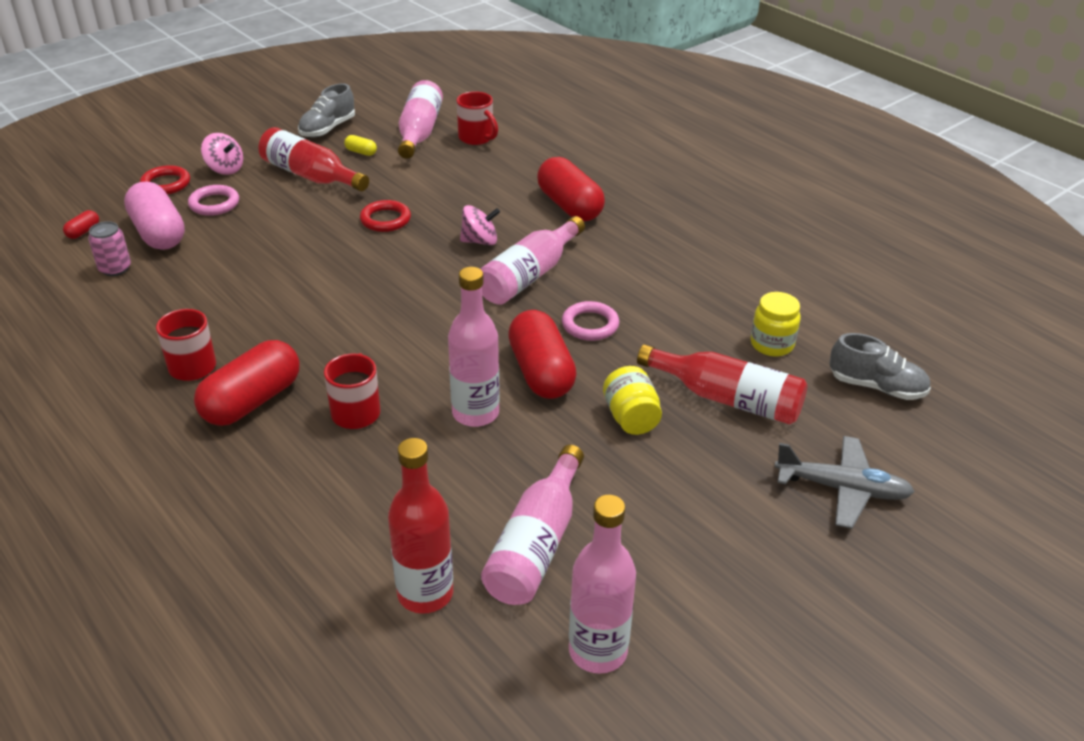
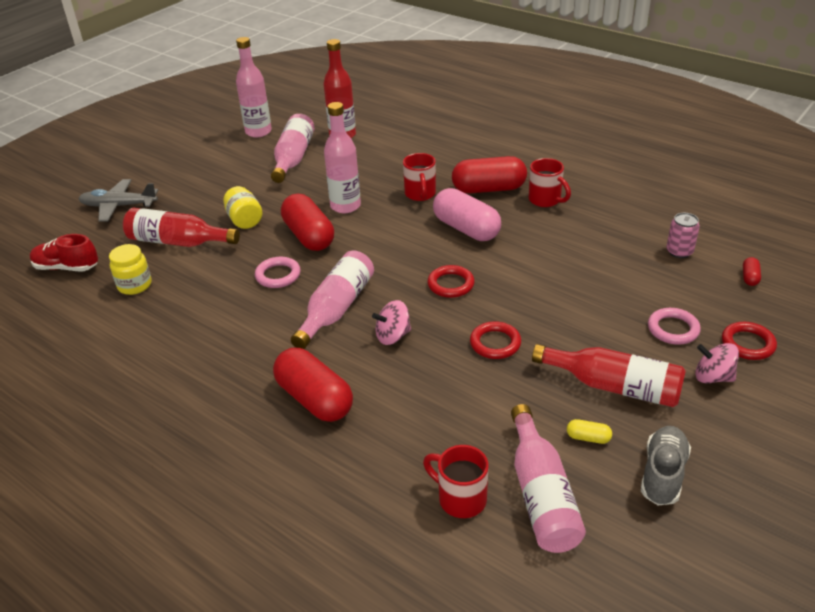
camera: 170 degrees right, 0 degrees up
pink capsule [124,181,185,250] -> pink capsule moved to [433,188,501,241]
red capsule [194,340,300,426] -> red capsule turned 60 degrees clockwise [452,156,527,193]
grey shoe [830,333,931,400] -> red shoe [30,234,98,272]
none -> red ring [427,265,475,298]

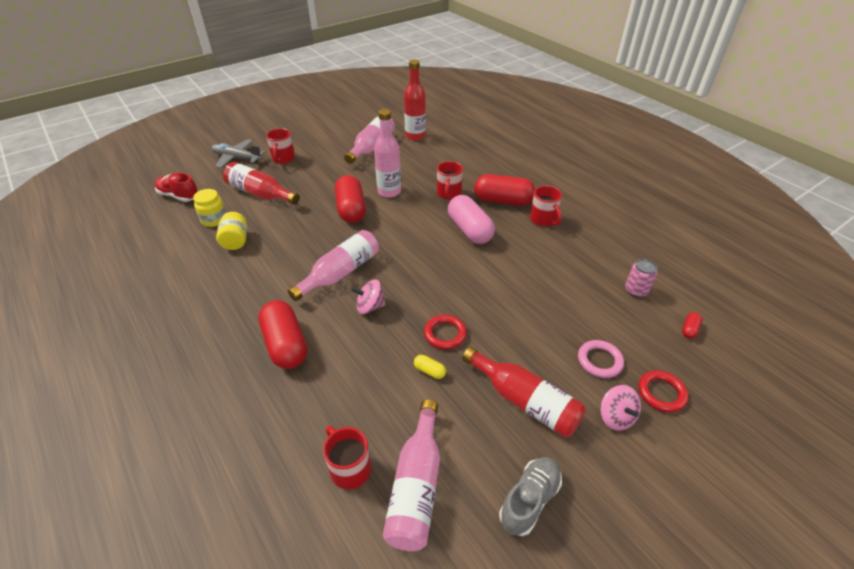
camera: 15 degrees right, 5 degrees up
yellow jar [223,186,263,229] -> yellow jar moved to [216,212,247,250]
pink bottle [236,37,272,137] -> none
pink ring [255,257,301,288] -> none
red ring [427,265,475,298] -> none
yellow capsule [567,419,612,444] -> yellow capsule moved to [414,355,446,379]
pink spinning top [695,343,739,383] -> pink spinning top turned 150 degrees counterclockwise [600,385,641,431]
none -> red mug [266,128,295,164]

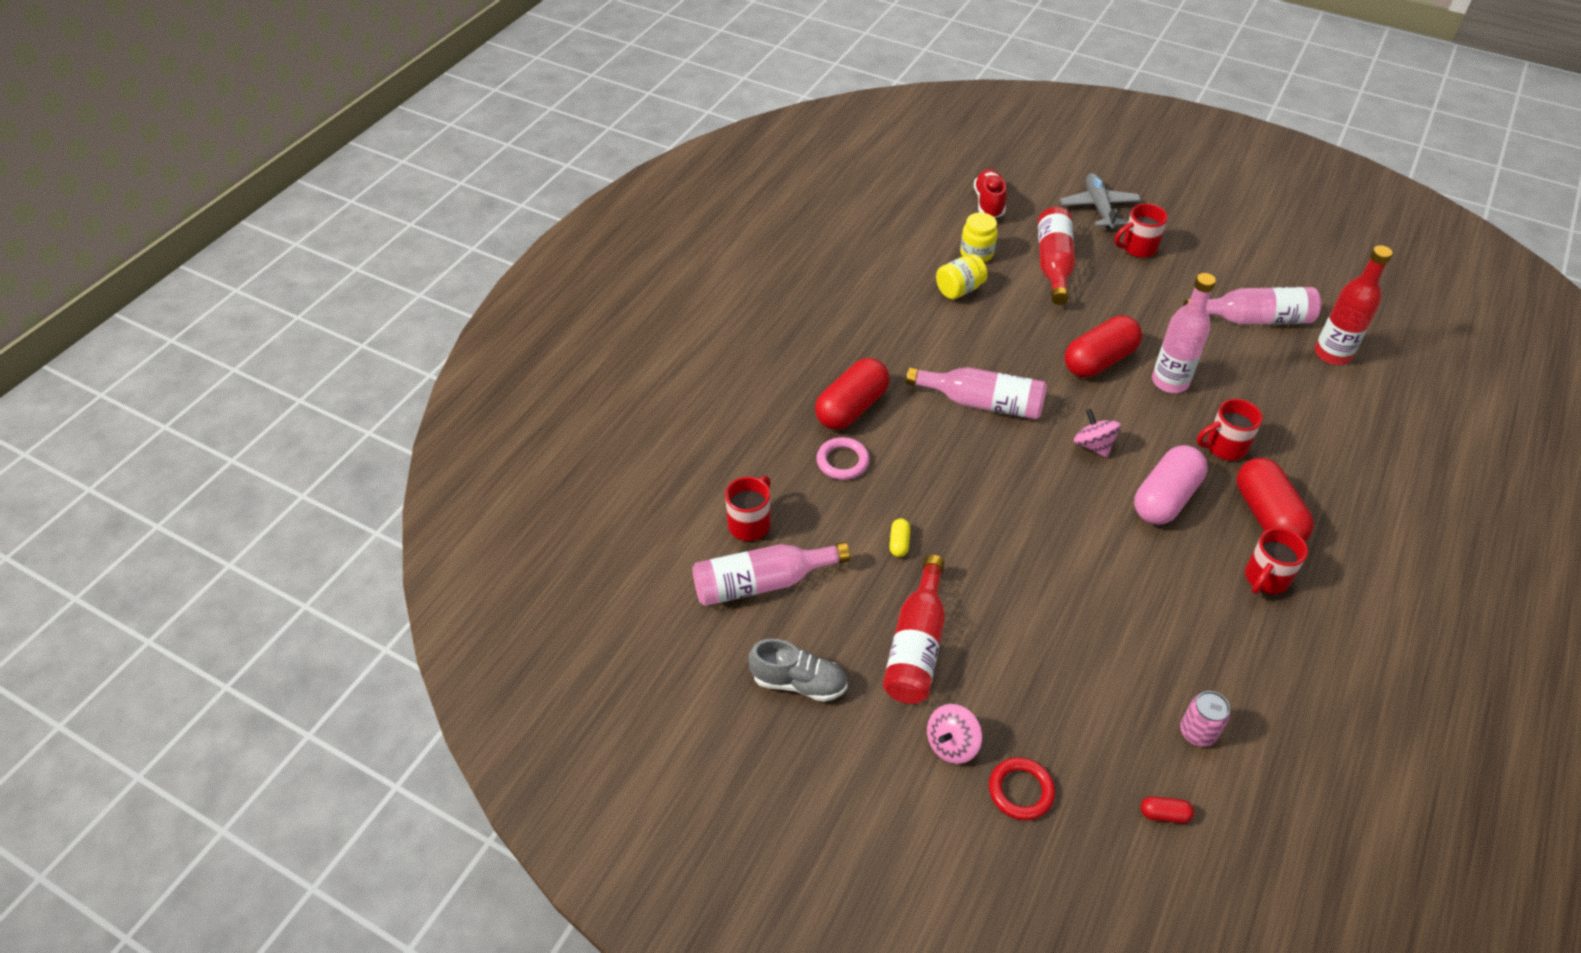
camera: 65 degrees right, 5 degrees up
pink spinning top [351,279,386,314] -> pink spinning top moved to [1074,409,1121,458]
red ring [424,315,467,350] -> none
pink ring [578,340,624,378] -> pink ring moved to [816,437,870,480]

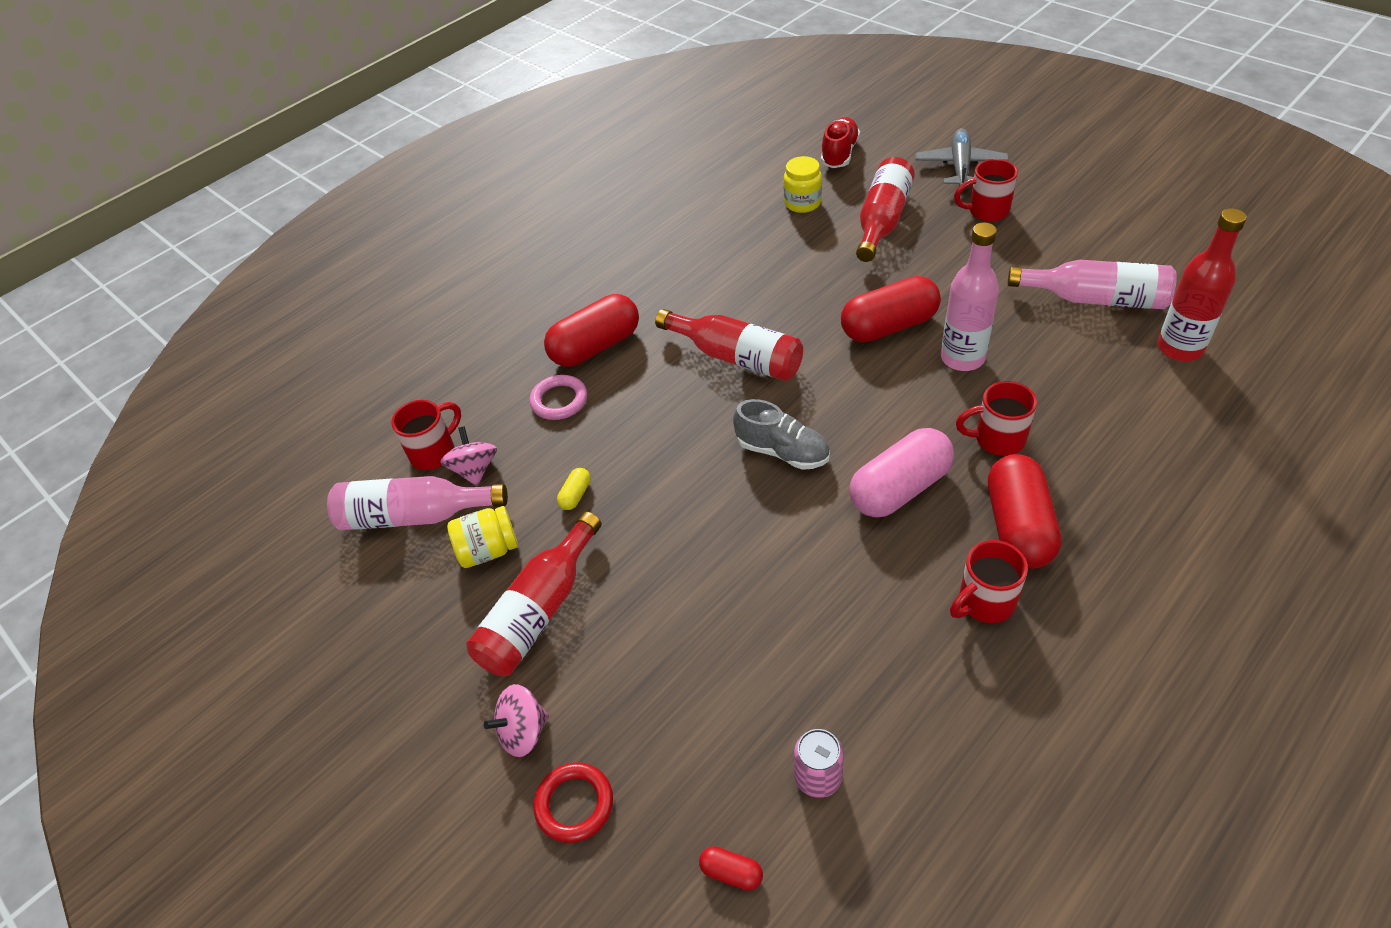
camera: 20 degrees right, 0 degrees up
grey shoe [748,639,847,702] -> grey shoe moved to [733,399,830,470]
pink bottle [906,367,1047,419] -> red bottle [655,309,803,381]
yellow jar [936,254,988,299] -> yellow jar moved to [447,506,518,568]
pink spinning top [1074,409,1121,458] -> pink spinning top moved to [440,426,497,486]

